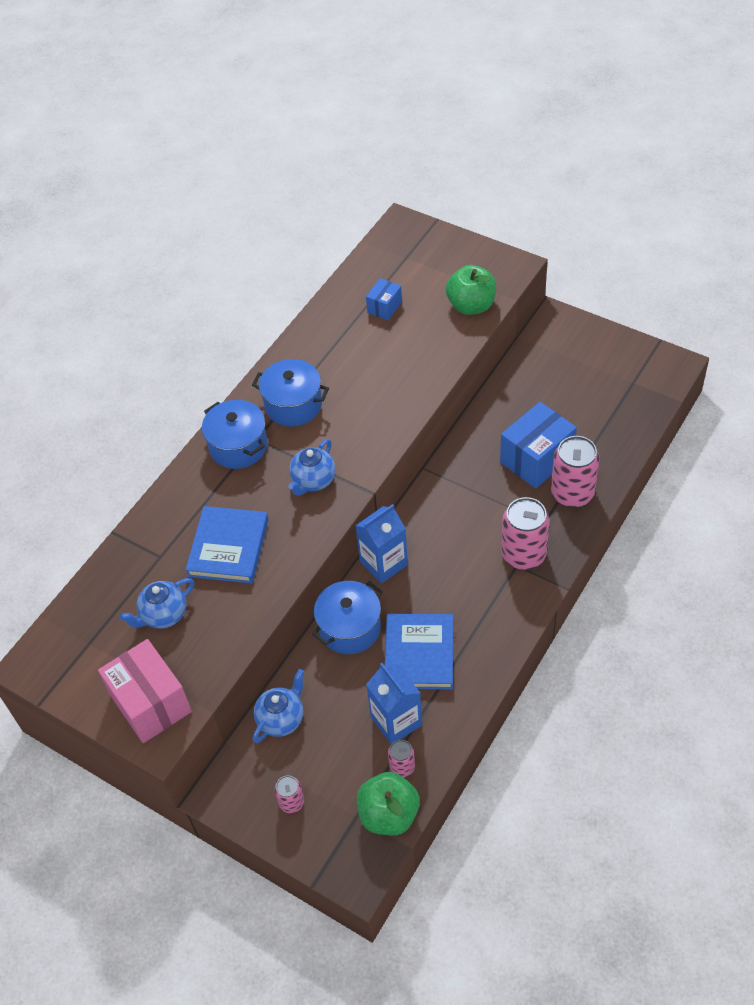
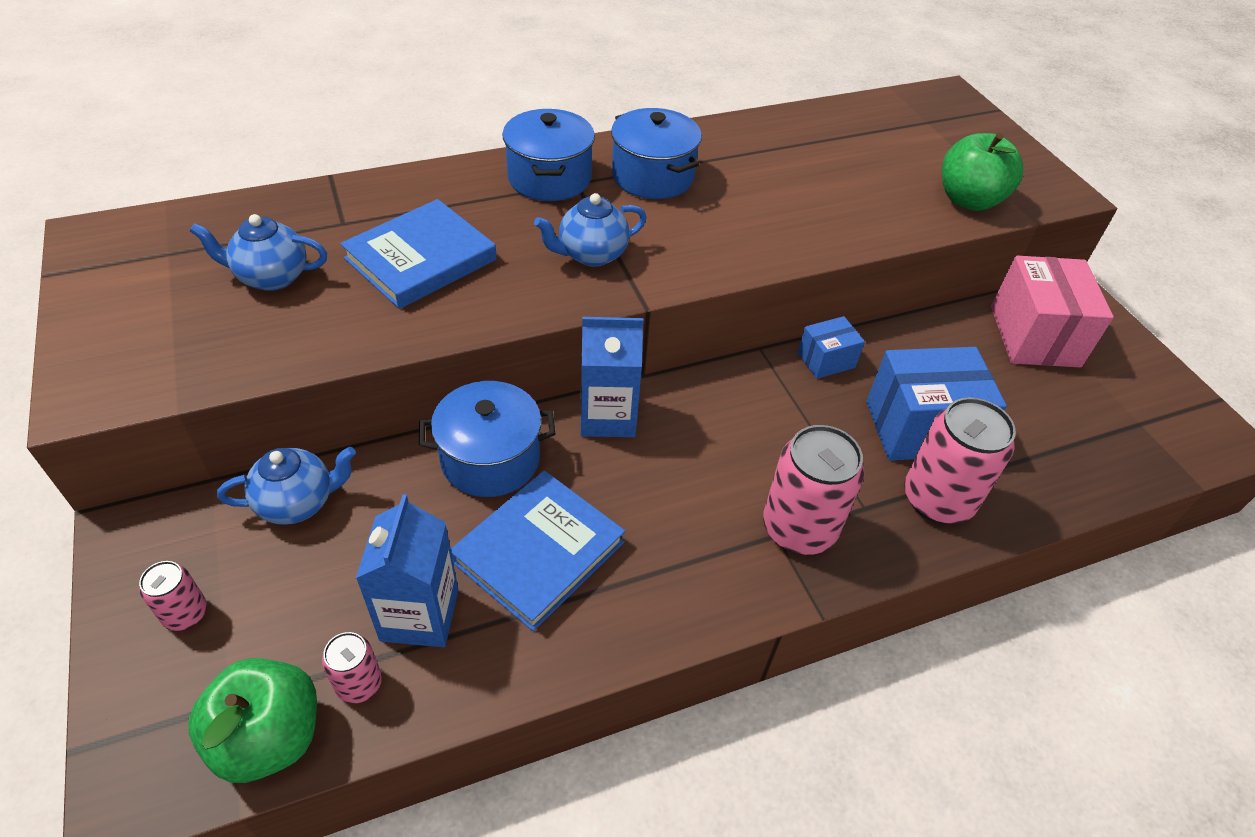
camera: 30 degrees right, 5 degrees down
pink box [98,639,192,743] -> pink box moved to [991,256,1114,368]
blue box [366,278,402,320] -> blue box moved to [798,316,865,379]

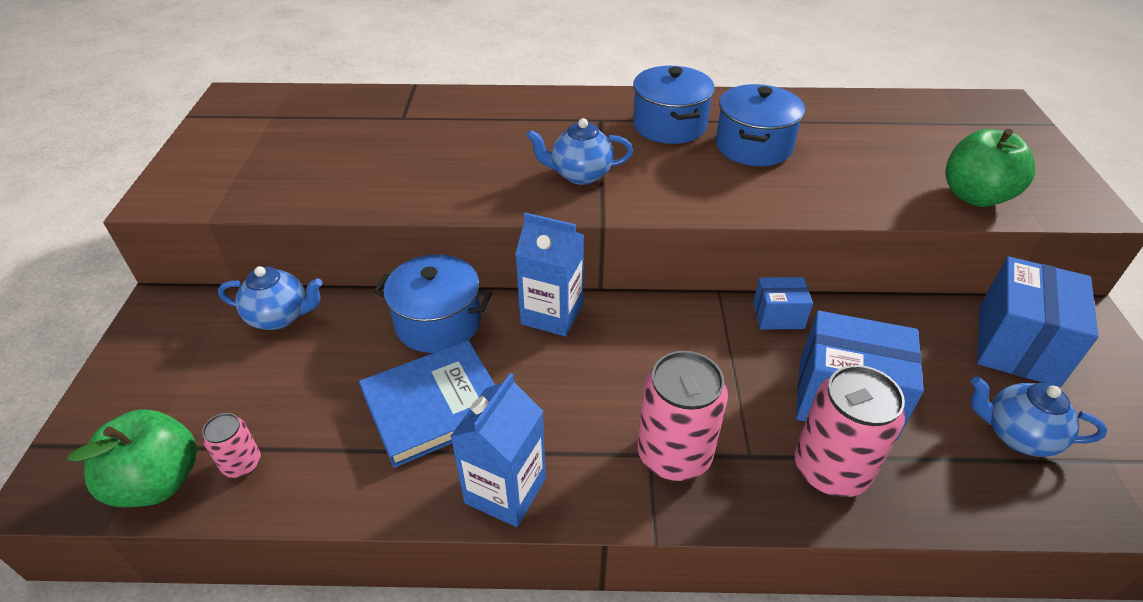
camera: 25 degrees right, 5 degrees down
pink can [139,561,207,631] -> none
blue teapot [190,214,327,291] -> blue teapot moved to [971,377,1107,457]
blue book [340,199,497,309] -> none
blue carton [356,494,458,648] -> blue carton moved to [450,373,546,527]
blue pot [502,109,595,201] -> blue pot moved to [716,84,805,166]
pink box [991,256,1114,368] -> blue box [977,257,1099,387]

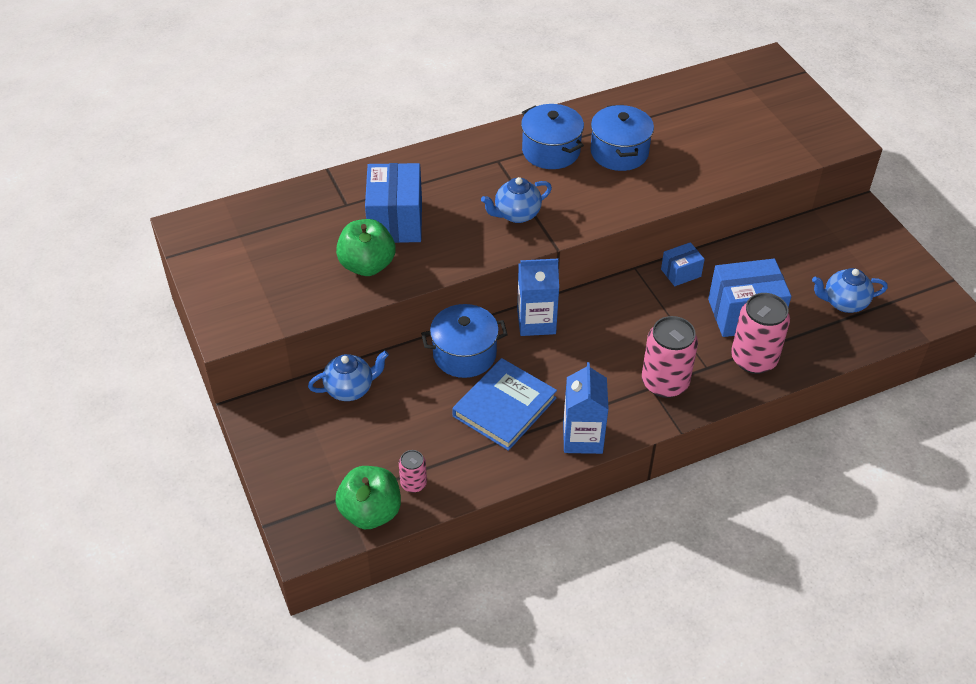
camera: 25 degrees left, 5 degrees up
green apple [945,129,1035,207] -> green apple moved to [336,219,395,276]
blue box [977,257,1099,387] -> blue box moved to [365,163,422,243]

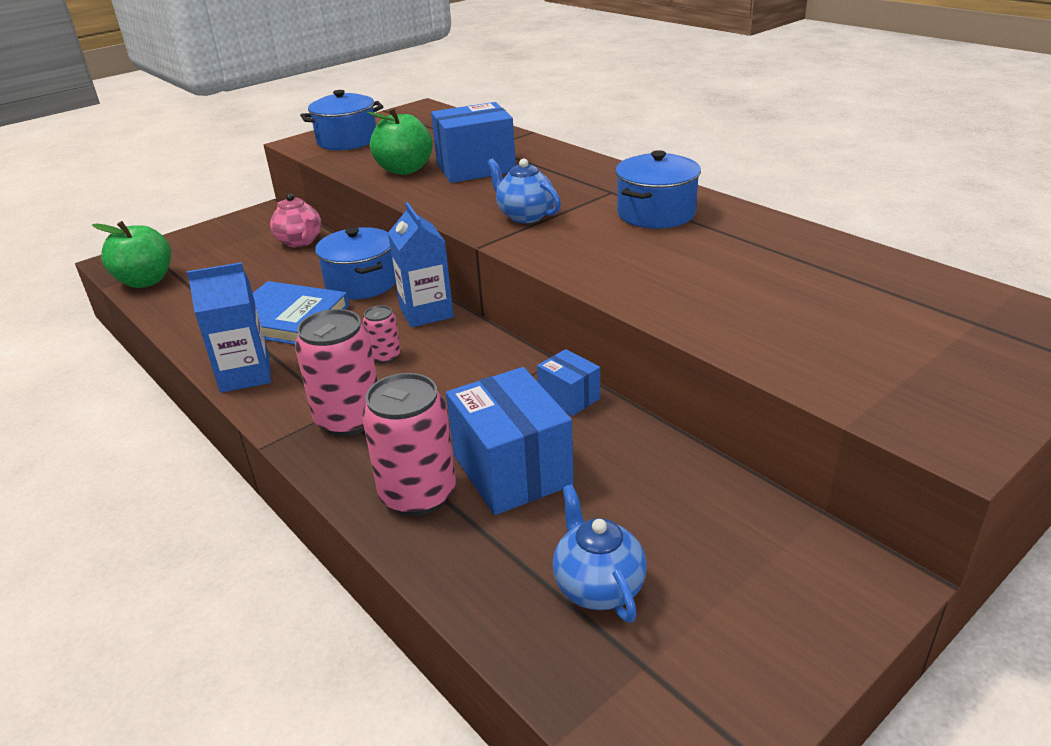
camera: 75 degrees right, 15 degrees down
blue teapot [308,351,389,401] -> pink teapot [270,193,322,247]
pink can [399,450,427,493] -> pink can moved to [363,305,401,363]
blue pot [591,105,654,171] -> blue pot moved to [300,90,384,150]

